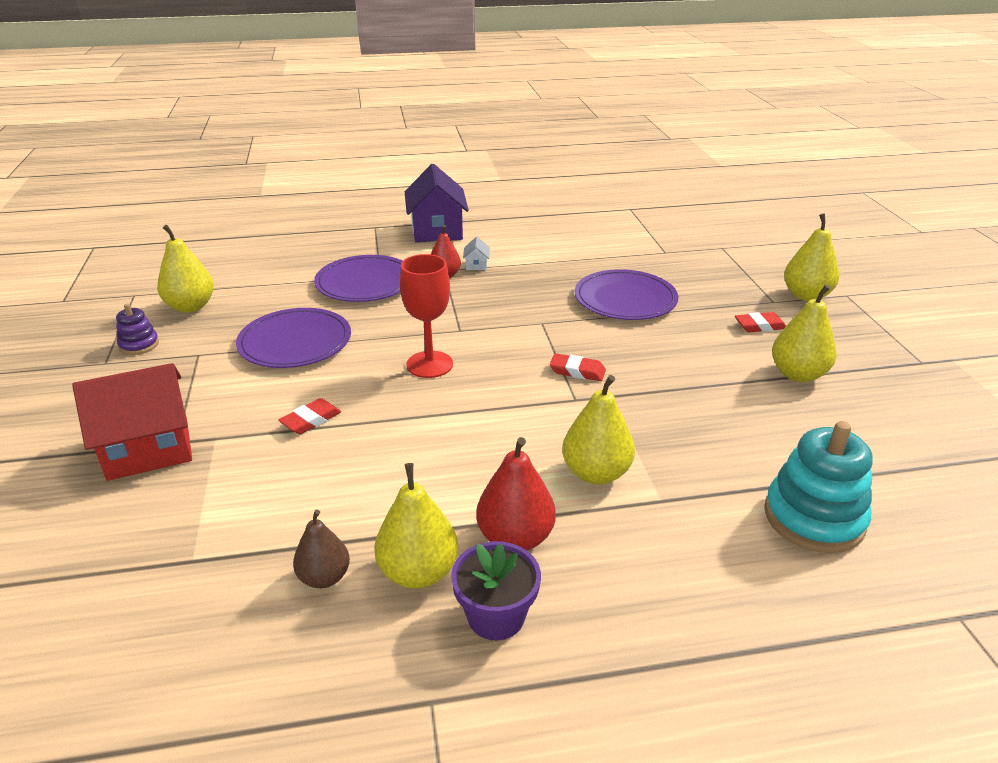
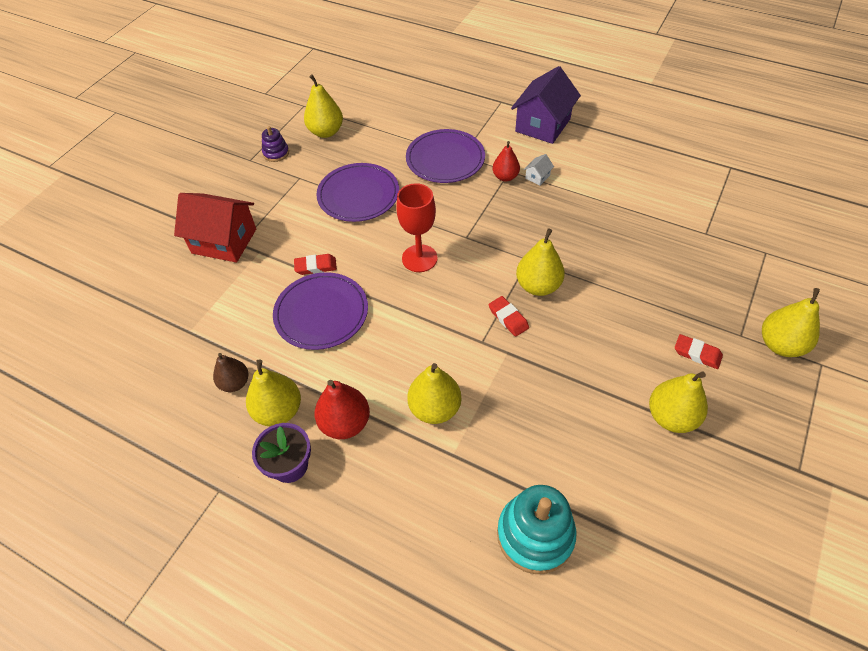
camera: 40 degrees right, 20 degrees up
purple plate [575,269,678,320] -> purple plate moved to [273,272,368,350]
none -> yellow pear [516,228,565,296]

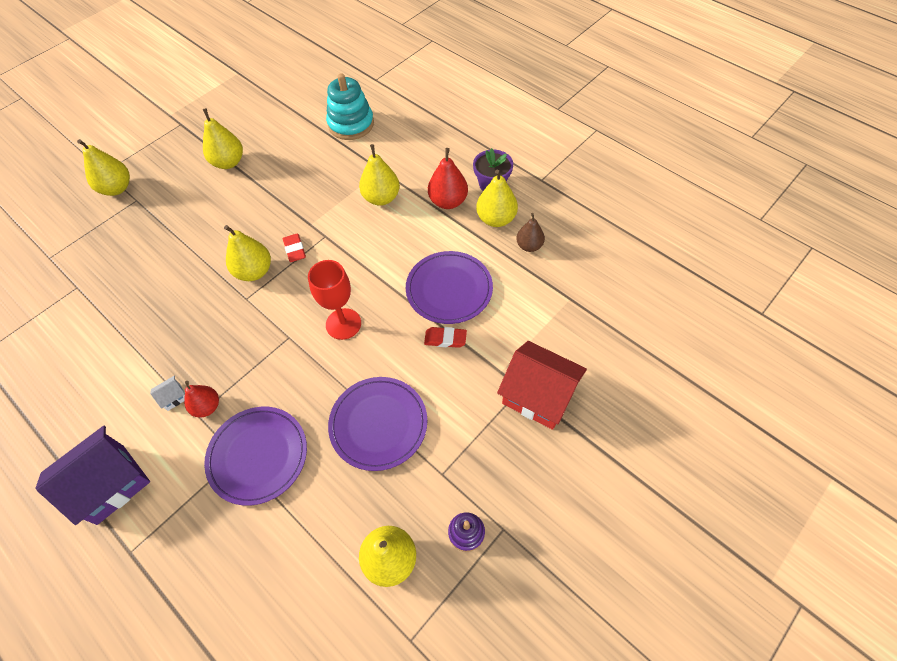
camera: 165 degrees left, 5 degrees up
red eraser [675,334,723,369] -> none

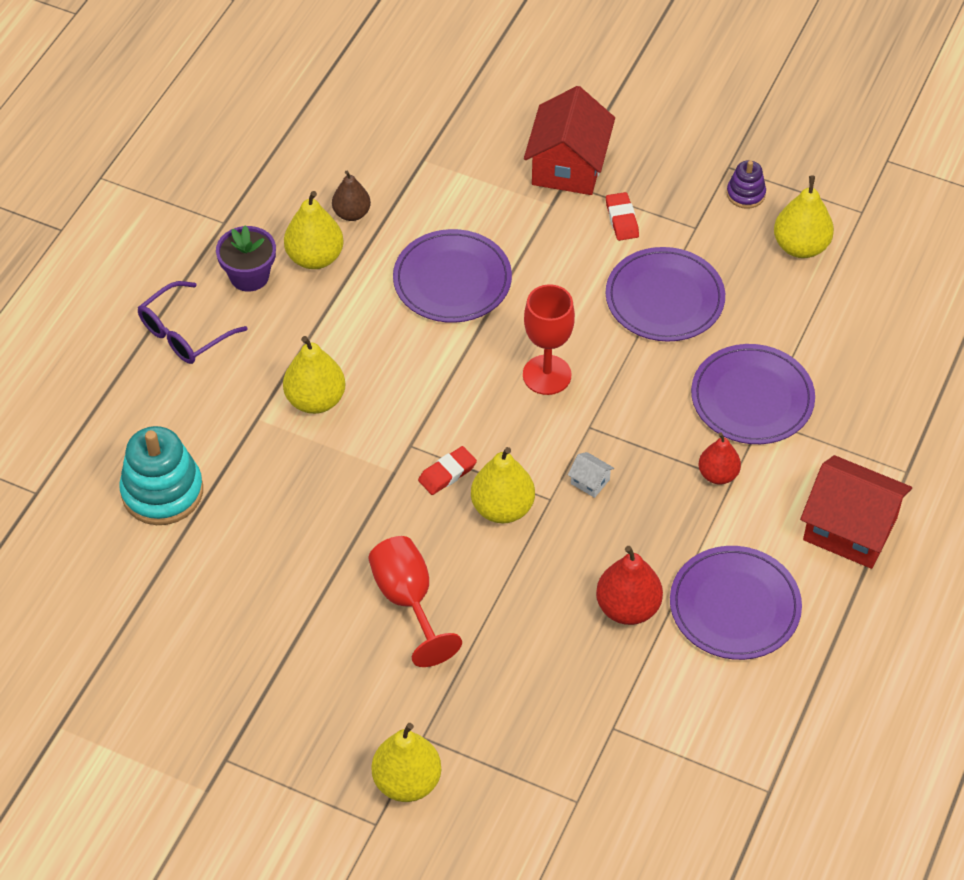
camera: 110 degrees left, 5 degrees down
purple house [35,426,150,525] -> red house [800,455,912,569]
white house [150,376,185,411] -> white house moved to [568,452,614,498]
yellow pear [203,108,243,169] -> none
red eraser [424,327,467,348] -> red eraser moved to [606,192,639,241]
red pear [428,148,468,209] -> red pear moved to [596,546,663,625]
none -> purple glasses [138,281,248,364]
none -> red goblet [369,536,462,667]
none -> purple plate [670,546,802,660]

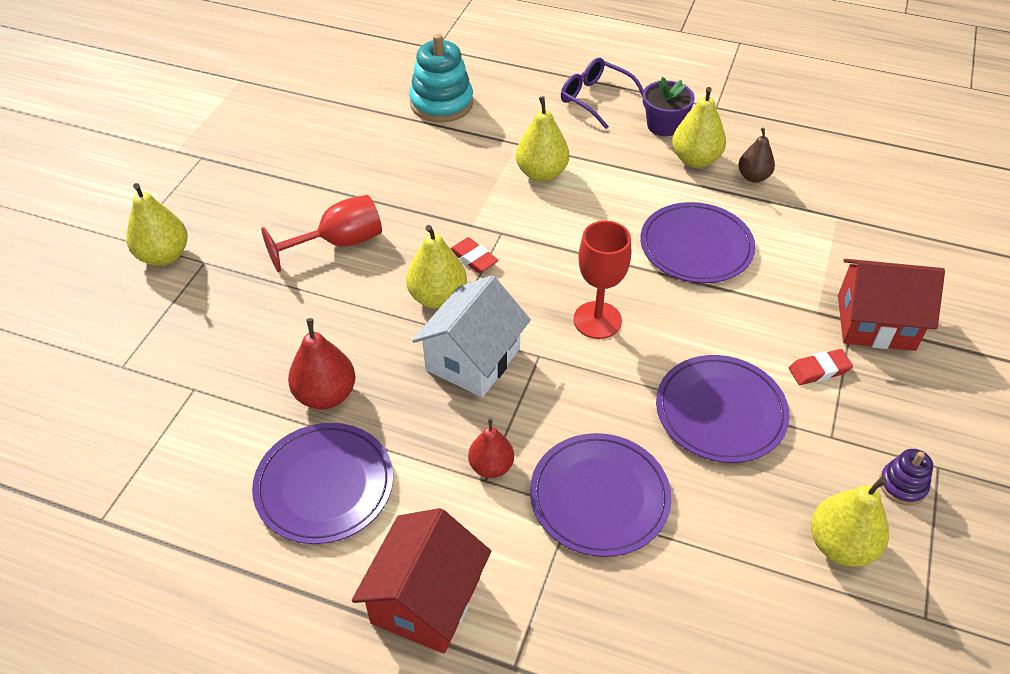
camera: 85 degrees right, 5 degrees down
white house [568,452,614,498] -> white house [412,275,531,397], size x2.49

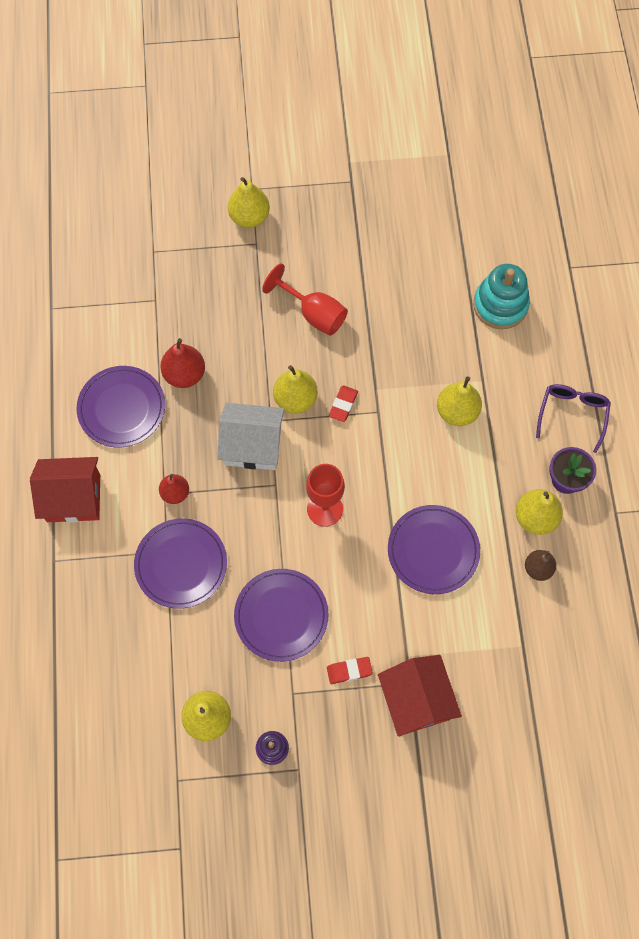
camera: 65 degrees right, 20 degrees up
red eraser [789,349,853,385] -> red eraser turned 60 degrees counterclockwise [327,657,373,684]

